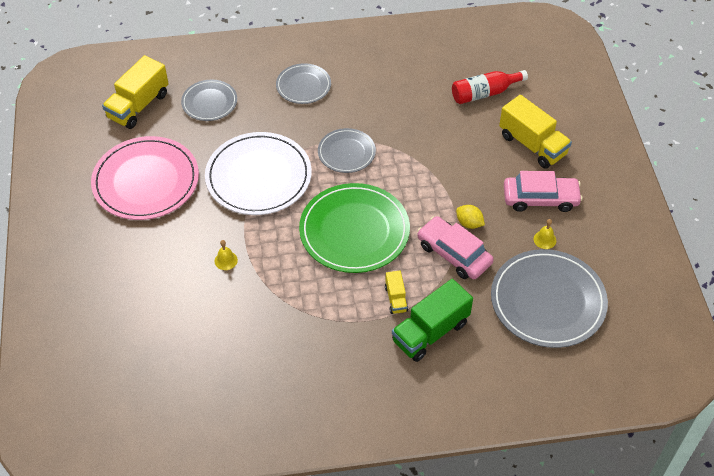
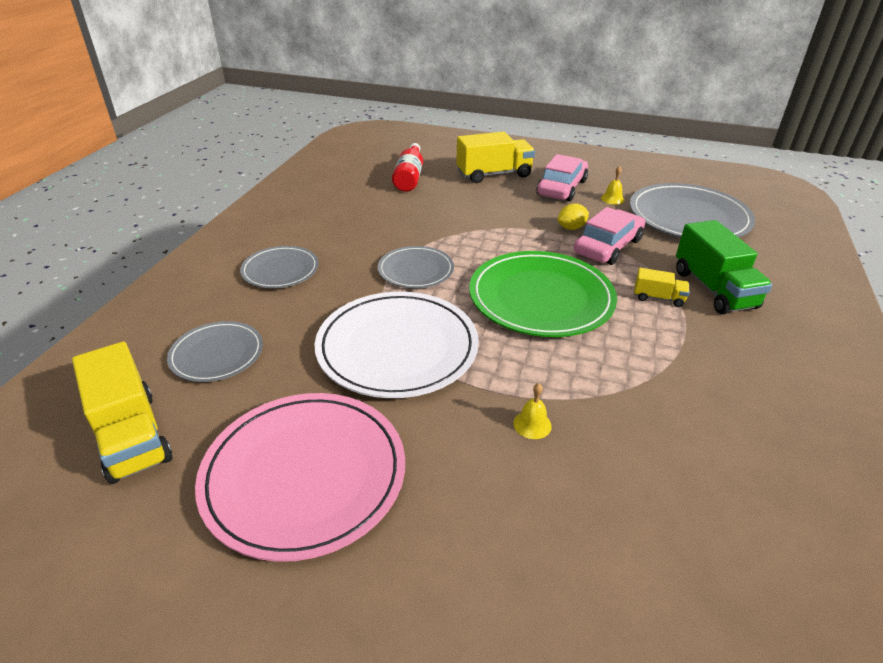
camera: 65 degrees left, 15 degrees down
pink car [417,216,494,279] -> pink car turned 150 degrees clockwise [574,207,645,265]

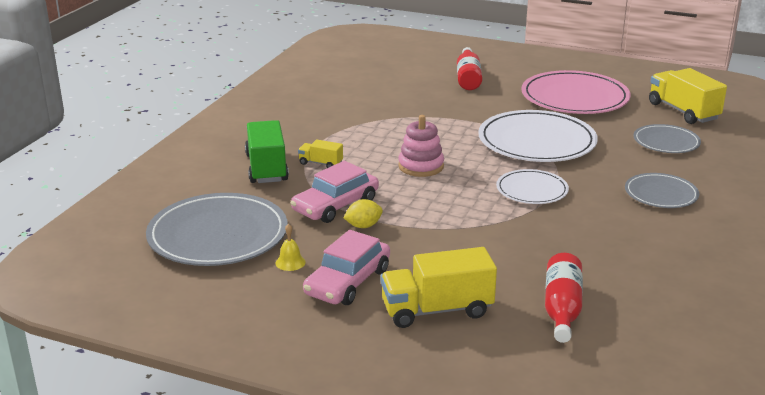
camera: 175 degrees left, 10 degrees down
grey plate [378,246,454,288] -> white plate [496,169,569,204]
green plate [469,251,617,337] -> pink stacking toy [398,115,444,177]
yellow bell [513,383,552,439] -> none
none -> red bottle [457,47,482,90]

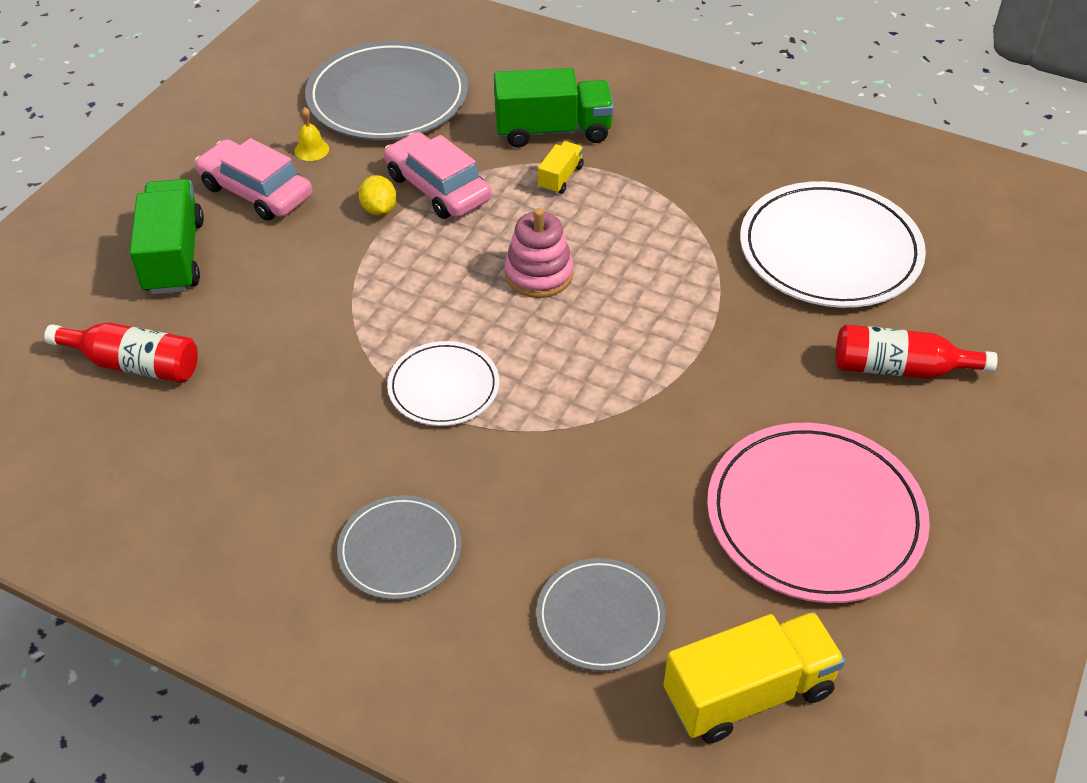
camera: 95 degrees right, 20 degrees up
yellow truck [381,247,497,328] -> green truck [130,179,204,295]
white plate [478,110,598,162] -> white plate moved to [740,181,926,308]

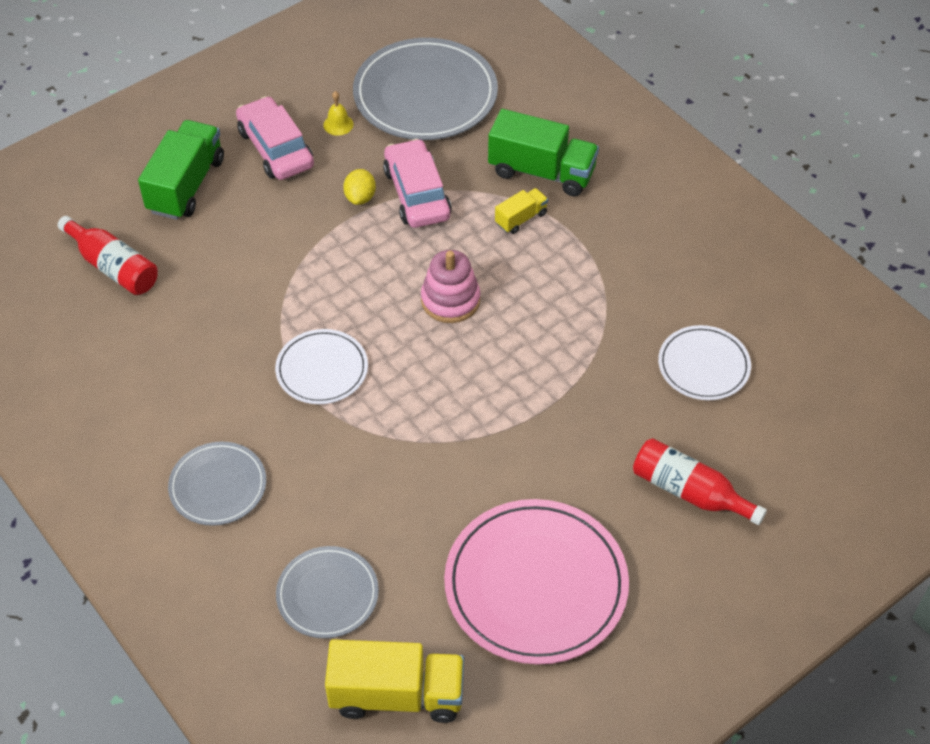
camera: 25 degrees right, 5 degrees up
white plate [740,181,926,308] -> white plate [658,325,751,400], size x0.56

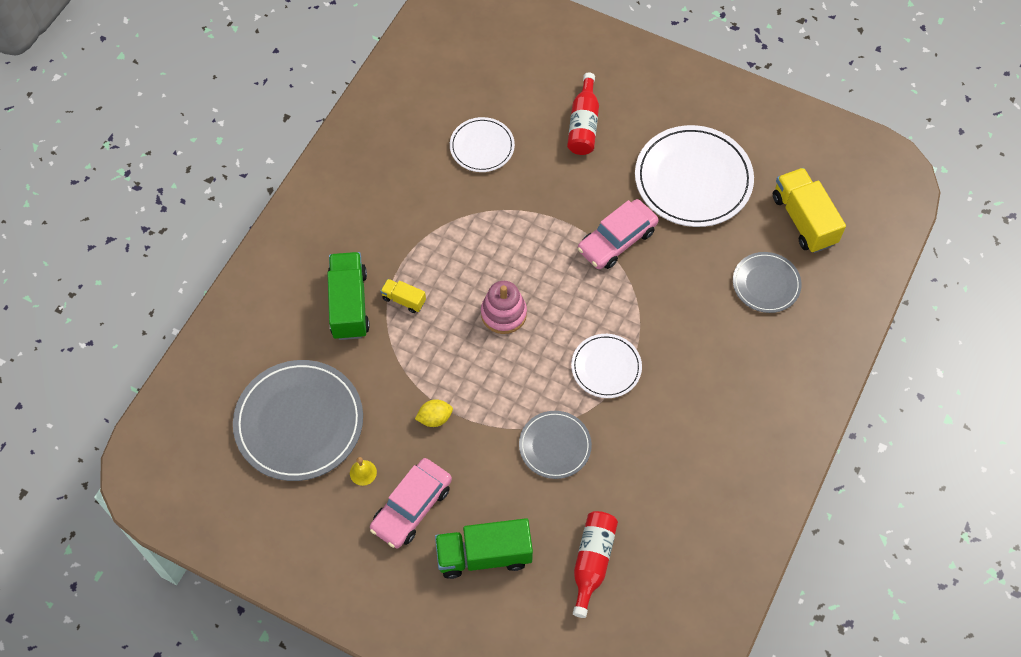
camera: 115 degrees left, 10 degrees up
grey plate [168,442,266,526] -> grey plate moved to [519,411,592,479]
pink car [383,139,452,228] -> pink car moved to [578,199,659,269]
pink plate [444,499,629,665] -> white plate [635,125,754,227]

